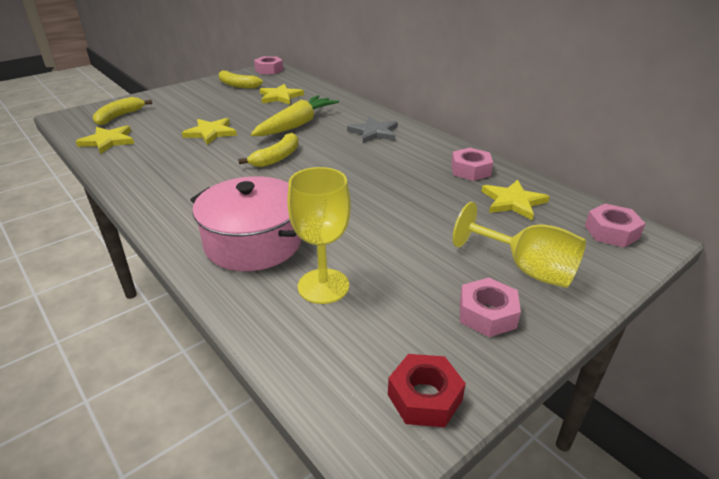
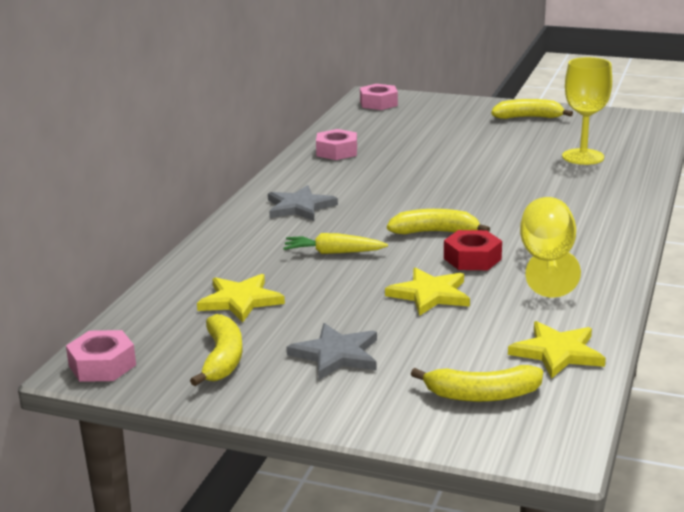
camera: 120 degrees left, 10 degrees down
pink pot [190,176,301,271] -> none
yellow carrot [251,95,339,136] -> yellow carrot [283,233,388,254], size x0.59
red nut [388,354,466,427] -> red nut moved to [444,230,502,270]
yellow goblet [453,202,586,288] -> yellow goblet moved to [520,197,581,298]
pink nut [460,278,521,337] -> yellow banana [491,99,573,119]
yellow star [481,180,550,221] -> none
none -> grey star [287,323,377,380]

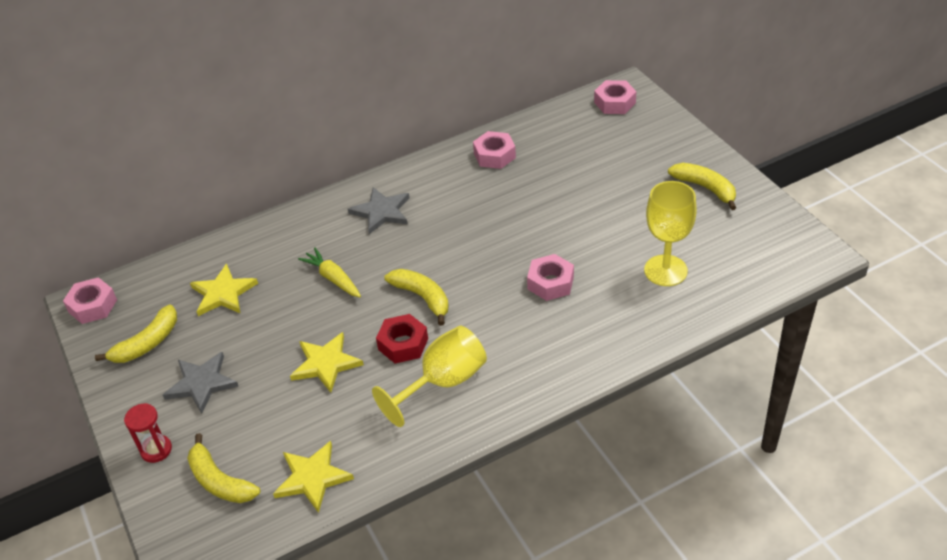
camera: 45 degrees right, 20 degrees up
none -> red hourglass [124,403,172,463]
none -> pink nut [527,254,574,301]

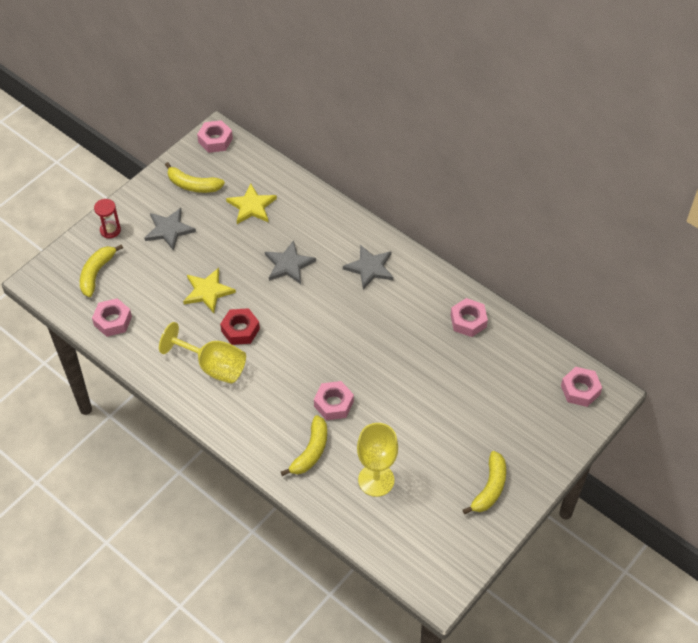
camera: 65 degrees right, 10 degrees up
yellow star [273,441,354,513] -> pink nut [92,298,132,337]
yellow carrot [298,248,361,297] -> grey star [265,240,316,284]
yellow banana [384,269,449,326] -> yellow banana moved to [281,415,327,476]

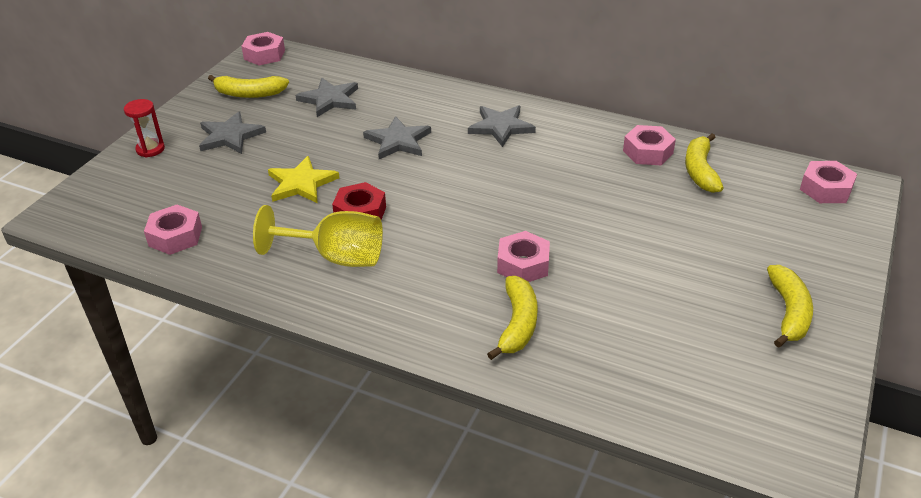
camera: 15 degrees left, 15 degrees down
yellow banana [80,244,123,297] -> yellow banana moved to [685,134,724,193]
yellow star [226,183,277,224] -> grey star [295,78,358,117]
yellow goblet [357,423,398,497] -> none

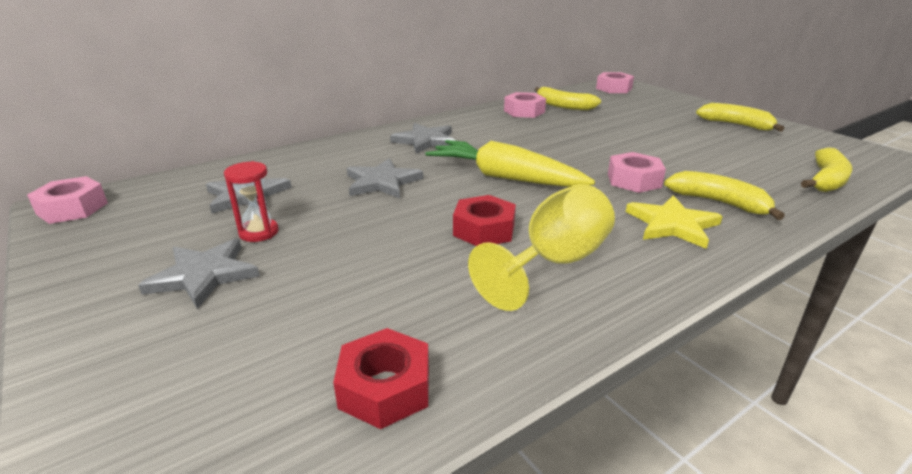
camera: 60 degrees left, 10 degrees down
red hourglass [124,99,165,157] -> red hourglass moved to [224,161,278,242]
pink nut [144,205,202,255] -> red nut [333,328,429,429]
yellow banana [208,75,289,98] -> yellow banana moved to [801,147,853,192]
yellow star [268,156,340,204] -> yellow star moved to [626,195,723,249]
none -> yellow carrot [425,140,595,187]

